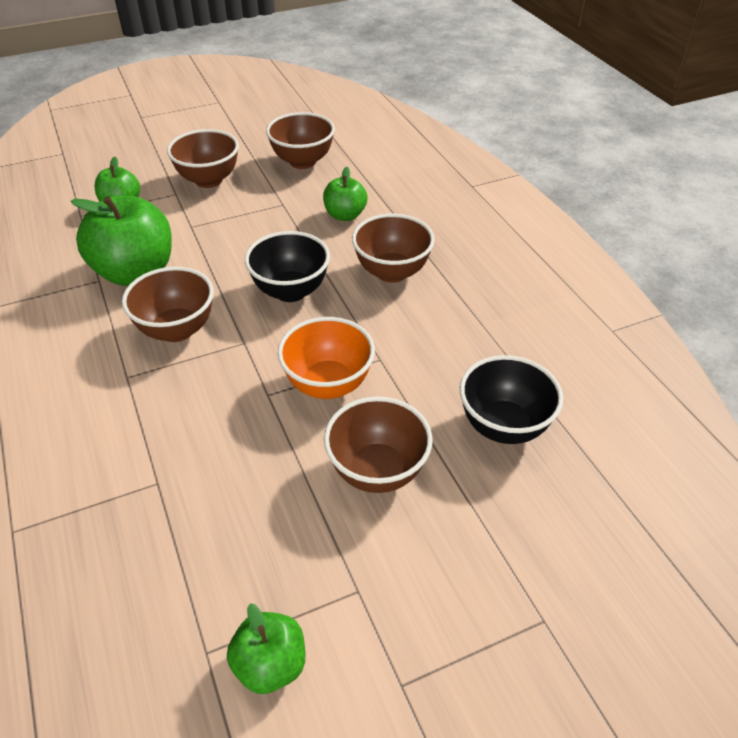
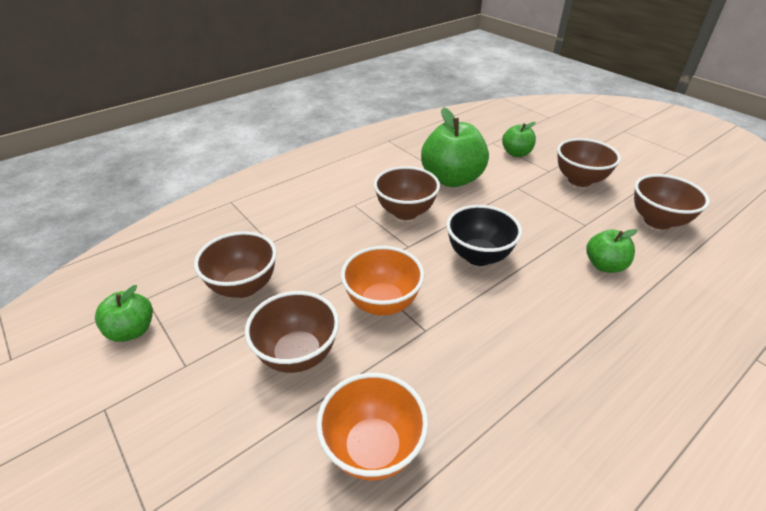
camera: 75 degrees right, 5 degrees down
brown bowl [352,214,435,283] -> brown bowl moved to [194,231,277,298]
black bowl [460,355,563,444] -> orange bowl [316,373,428,480]

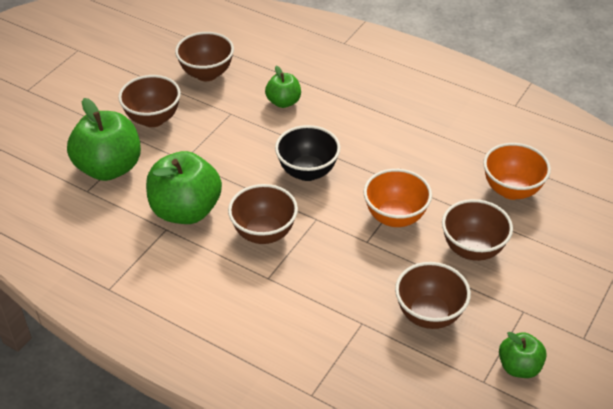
camera: 110 degrees left, 5 degrees up
green apple [502,122,536,157] -> green apple [67,98,141,181], size x1.84

